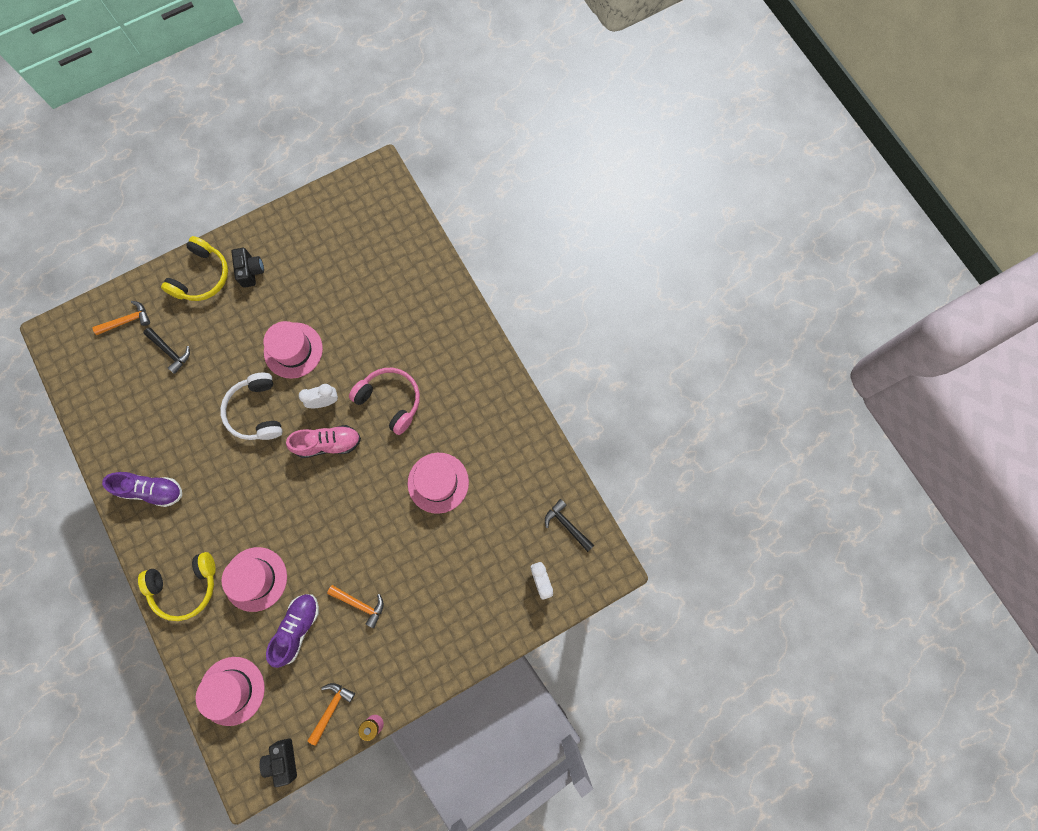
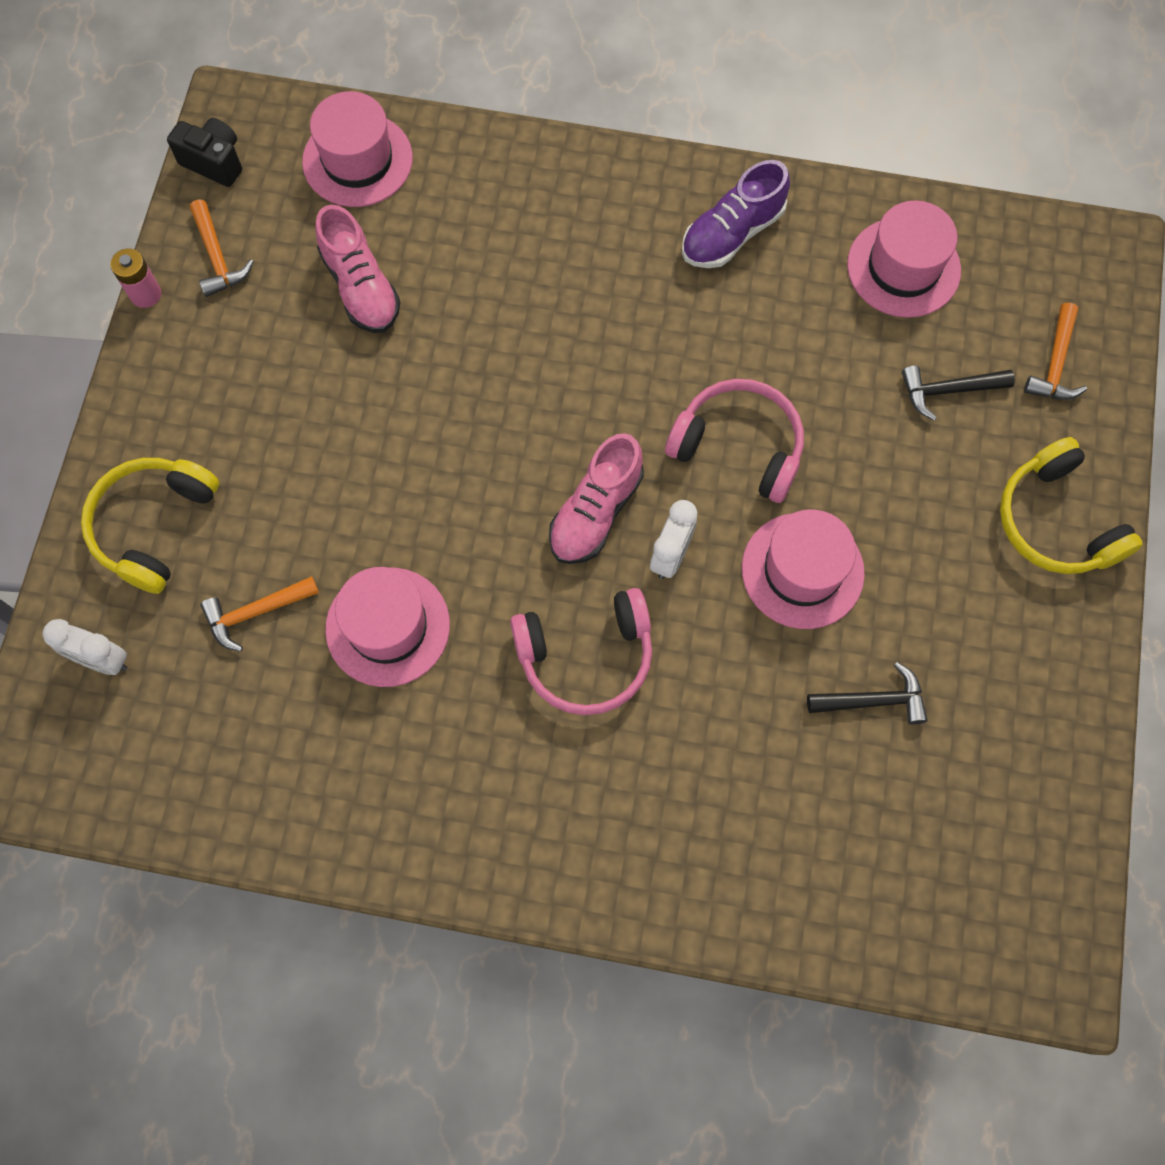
camera: 130 degrees right, 5 degrees down
yellow headphones [138,552,216,621] -> yellow headphones moved to [81,458,219,594]
white headphones [220,373,283,440] -> pink headphones [665,379,804,503]
pink hat [222,547,287,612] -> pink hat moved to [847,200,961,318]
black camera [231,248,264,288] -> none
purple shoe [266,594,319,668] -> pink shoe [315,204,400,333]
orange hammer [327,585,384,628] -> orange hammer moved to [200,576,319,652]
black hammer [545,499,594,552] -> black hammer moved to [807,662,928,724]

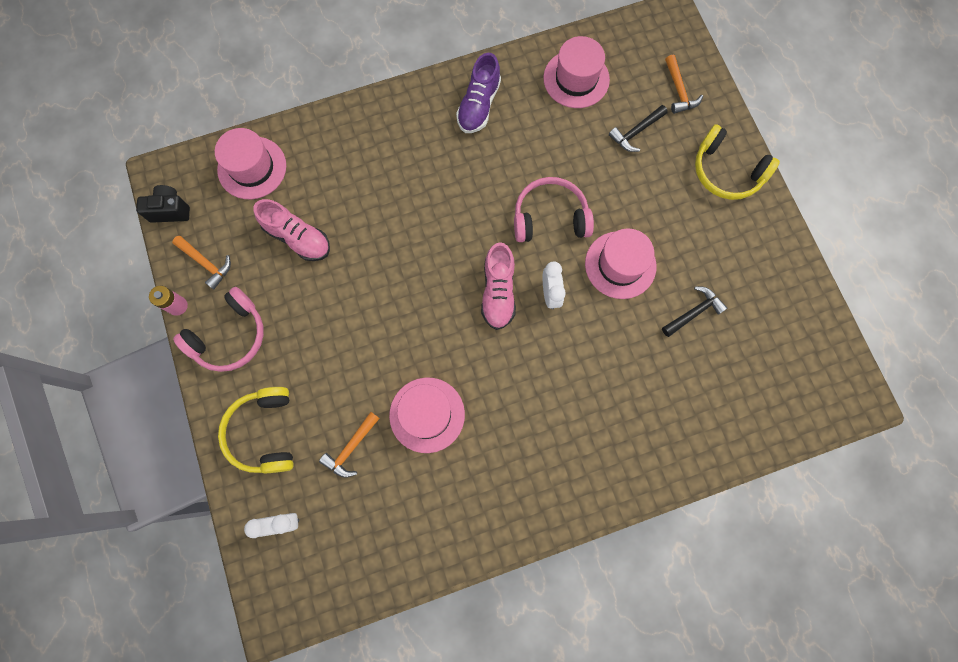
camera: 30 degrees left, 5 degrees up
pink headphones [510,588,652,715] -> pink headphones moved to [173,287,264,372]

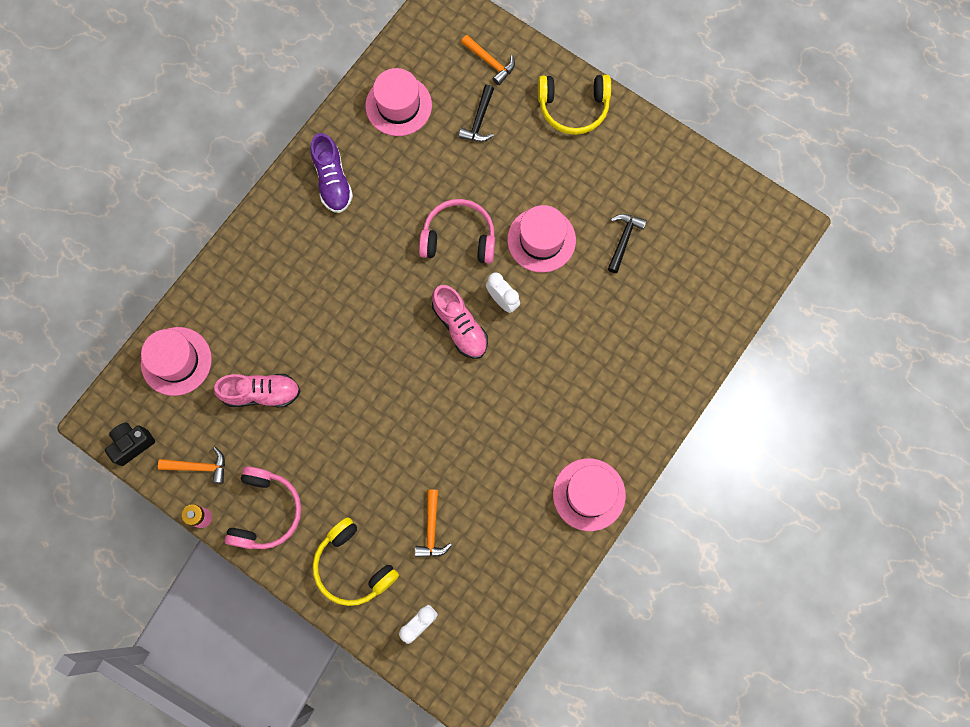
camera: 35 degrees left, 0 degrees up
pink hat [389,377,465,453] -> pink hat moved to [553,458,626,531]
pink headphones [514,177,594,242] -> pink headphones turned 45 degrees clockwise [419,199,495,264]

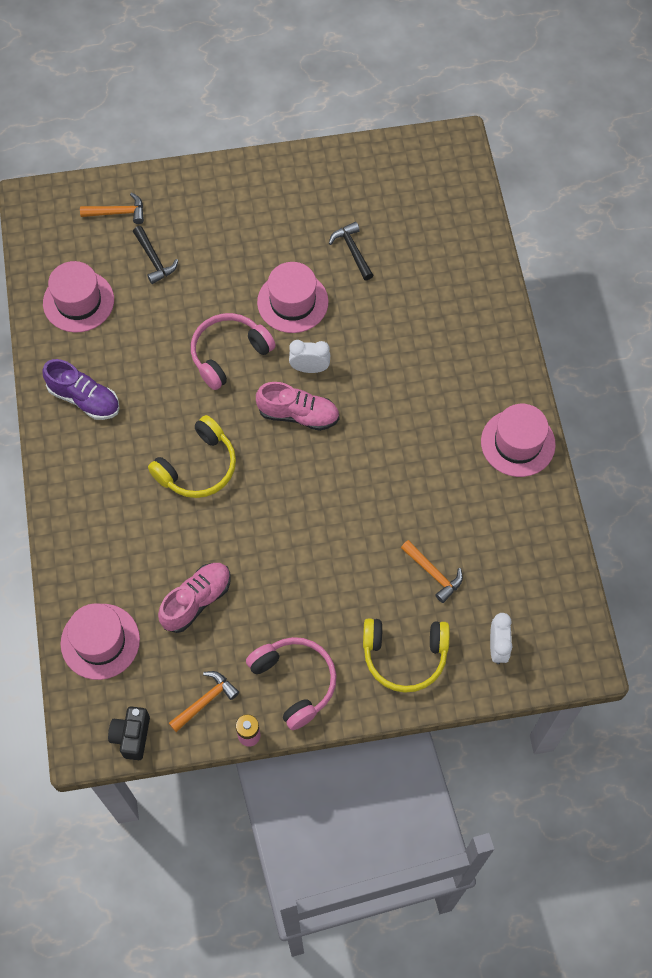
camera: 45 degrees left, 10 degrees down
yellow headphones [538,75,611,135] -> yellow headphones moved to [148,415,236,498]

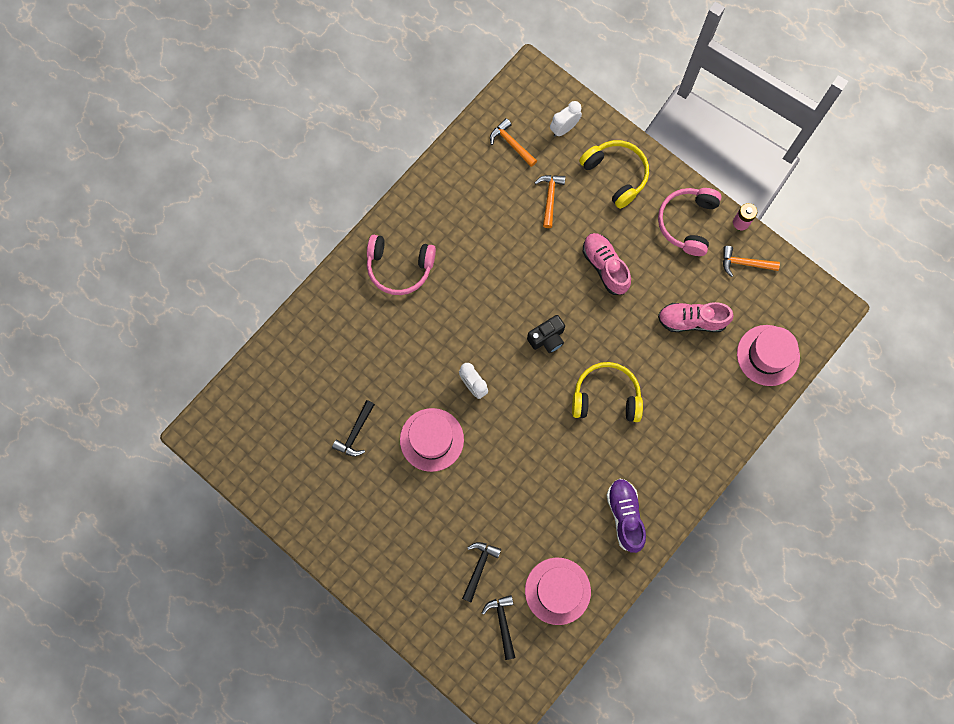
camera: 130 degrees left, 10 degrees up
orange hammer [80,193,144,224] -> orange hammer moved to [490,118,537,167]
black camera [108,706,150,760] -> black camera moved to [527,315,565,353]
pink headphones [191,313,276,390] -> pink headphones moved to [367,235,436,295]
pink shoe [256,382,340,431] -> pink shoe moved to [583,233,631,295]
pink hat [481,404,556,477] -> none
none -> black hammer [482,595,516,660]

